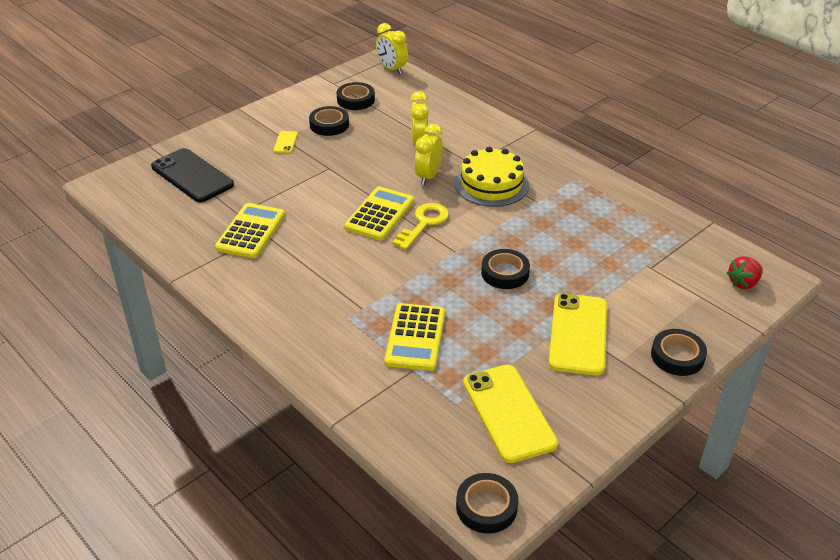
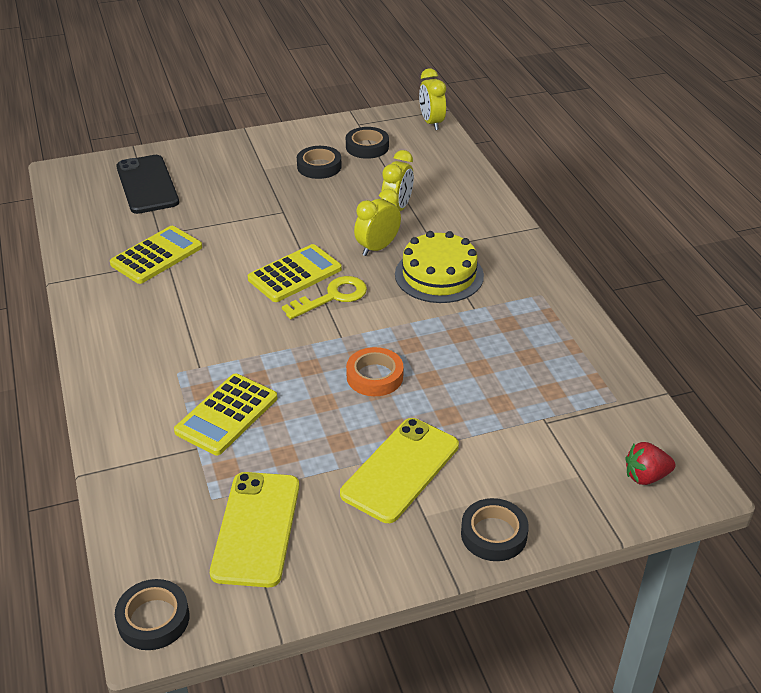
camera: 25 degrees right, 0 degrees up
yellow phone [273,131,298,153] -> none
black tape [481,249,530,289] -> orange tape [346,347,404,396]

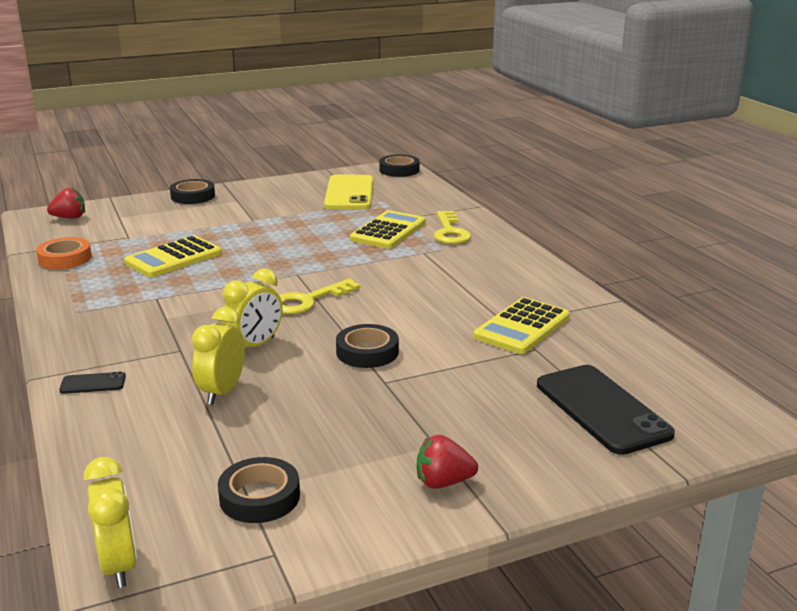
camera: 175 degrees right, 15 degrees down
yellow calculator [248,244,342,302] -> yellow calculator moved to [124,236,222,277]
black tape [297,146,342,179] -> black tape moved to [336,324,399,368]
yellow phone [340,418,459,523] -> none
orange tape [346,347,404,396] -> orange tape moved to [36,237,92,269]
yellow cake [395,231,484,303] -> none
none -> black phone [59,372,126,394]
none -> red strawberry [417,435,478,489]
none -> yellow key [434,211,471,244]

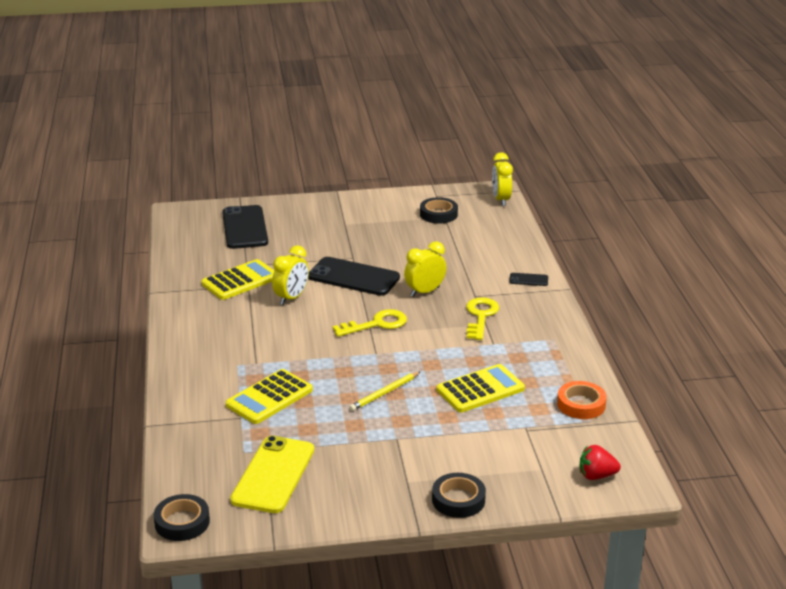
camera: 165 degrees left, 5 degrees up
yellow clock [192,307,245,405] -> yellow clock moved to [272,245,309,305]
black tape [336,324,399,368] -> black phone [308,257,400,296]
red strawberry [417,435,478,489] -> none
yellow key [434,211,471,244] -> yellow key moved to [466,298,499,340]
none -> yellow pencil [349,371,421,411]

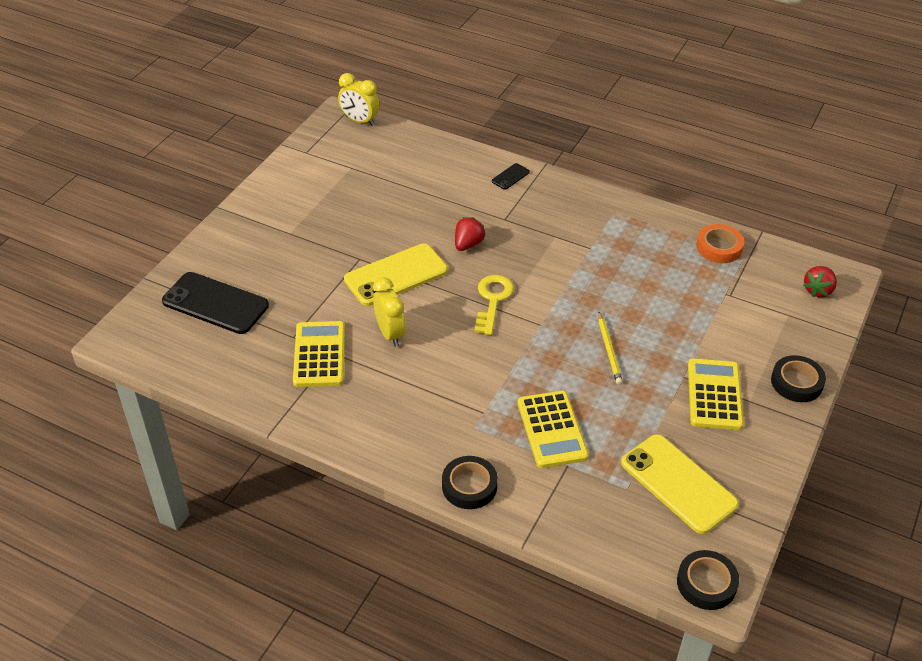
camera: 55 degrees left, 15 degrees up
black phone [308,257,400,296] -> yellow phone [344,243,448,306]
yellow clock [404,241,446,297] -> red strawberry [455,217,486,251]
black tape [420,197,458,224] -> black tape moved to [442,456,498,509]
yellow calculator [437,364,525,413] -> yellow calculator moved to [688,358,744,430]
yellow key [466,298,499,340] -> none

